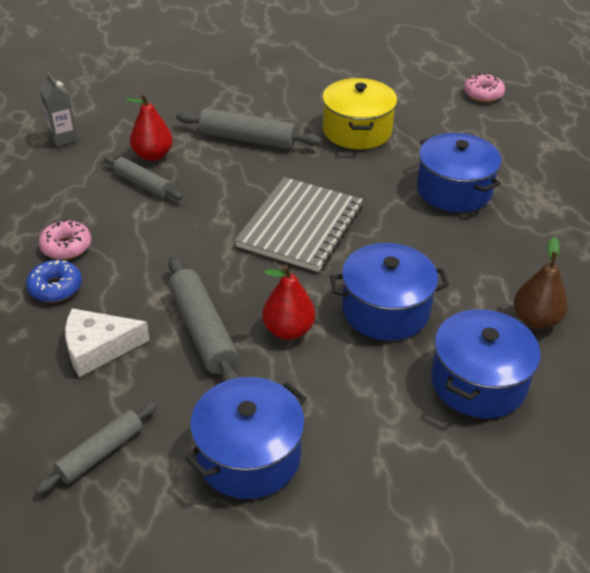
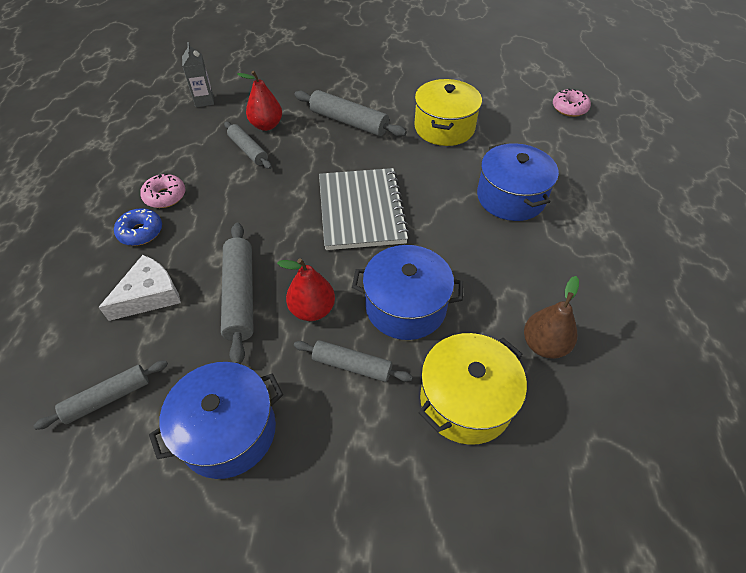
camera: 15 degrees right, 10 degrees up
white cheese [65,308,150,377] -> white cheese turned 135 degrees clockwise [98,255,181,321]
grey notebook [235,177,363,272] -> grey notebook turned 45 degrees counterclockwise [319,168,410,250]
blue pot [431,309,541,419] -> yellow pot [419,333,527,445]
none -> grey rolling pin [294,340,413,382]

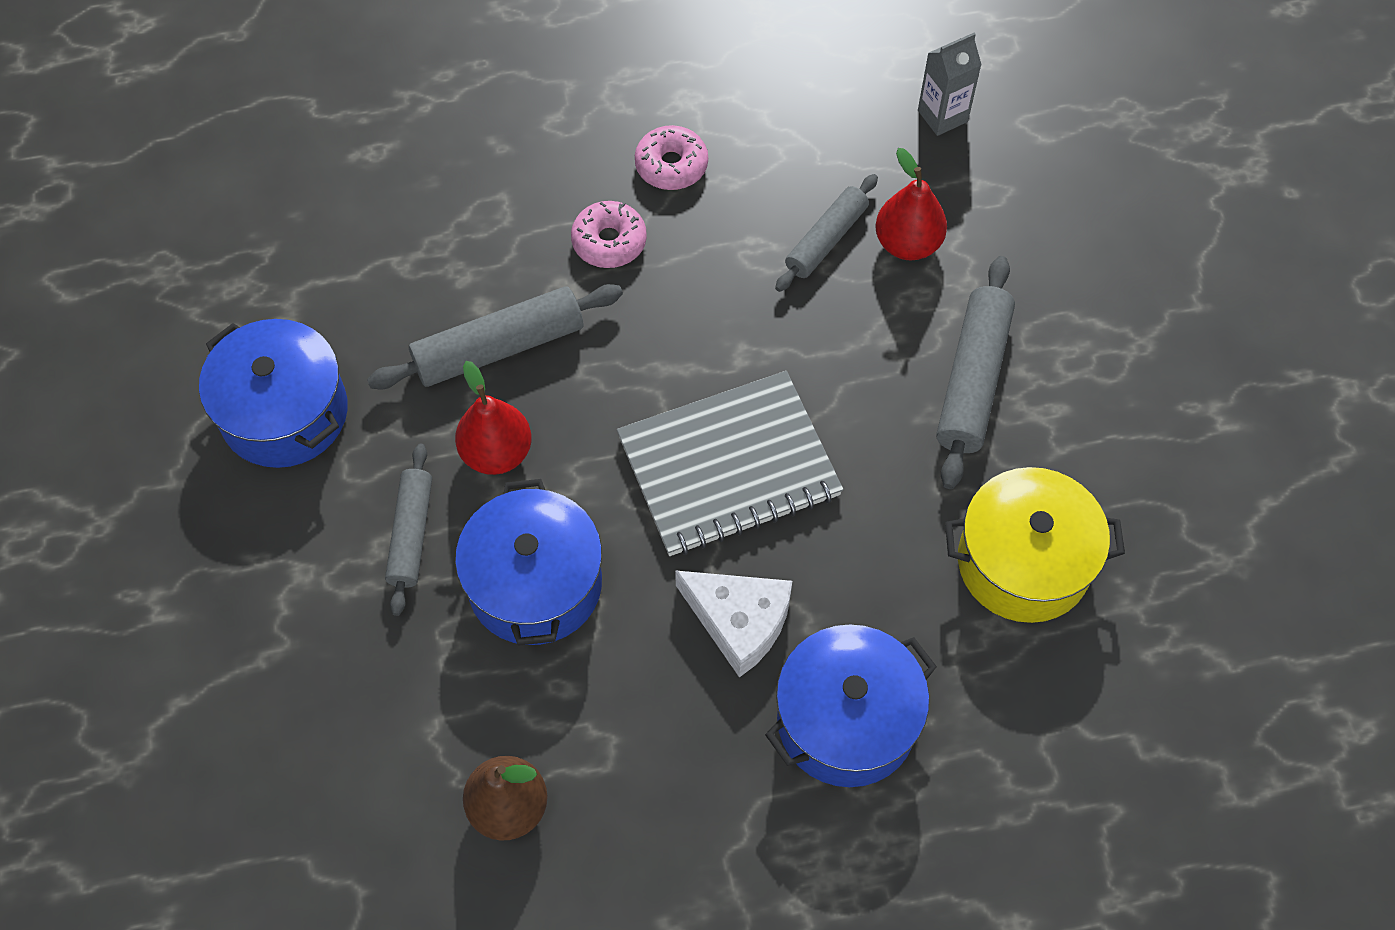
camera: 75 degrees right, 10 degrees up
grey rolling pin [34,360,168,430] -> none
white cheese [98,255,181,321] -> white cheese moved to [675,570,792,678]
blue donut [114,208,162,246] -> none
yellow pot [419,333,527,445] -> none
pink donut [553,88,591,117] -> pink donut moved to [571,201,647,268]

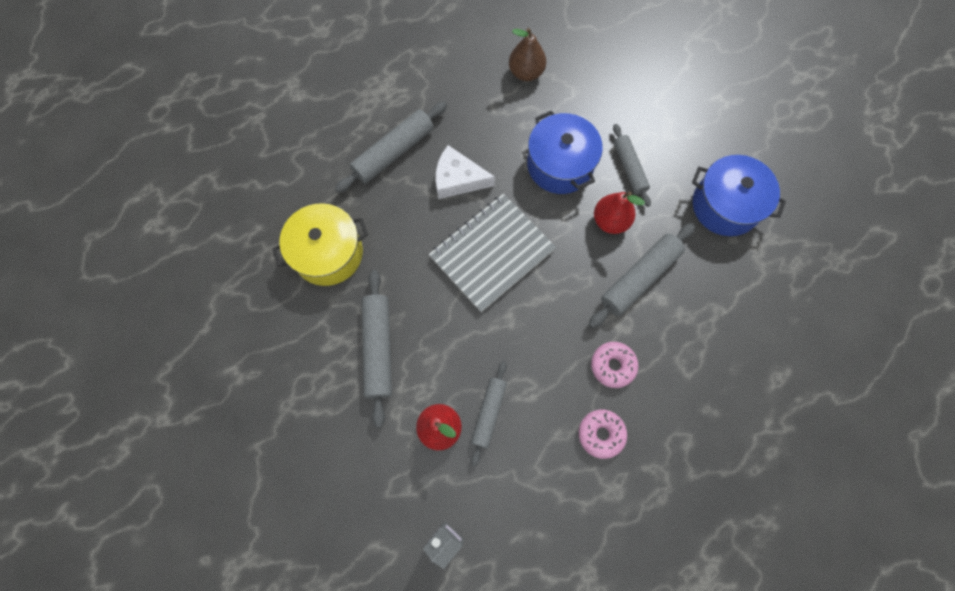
camera: 160 degrees right, 10 degrees up
blue pot [765,625,937,787] -> grey rolling pin [335,102,447,193]

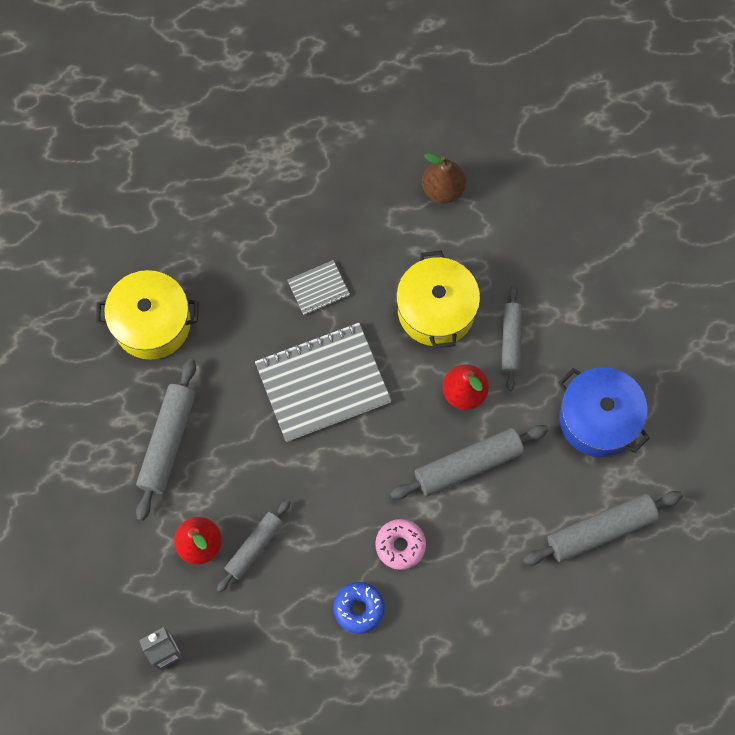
camera: 20 degrees right, 0 degrees up
grey rolling pin [335,102,447,193] -> grey rolling pin moved to [523,491,683,565]
white cheese [436,145,495,199] -> grey notebook [287,260,350,315]
blue pot [527,111,603,194] -> yellow pot [396,251,480,348]
pink donut [579,409,627,459] -> blue donut [333,582,385,634]

